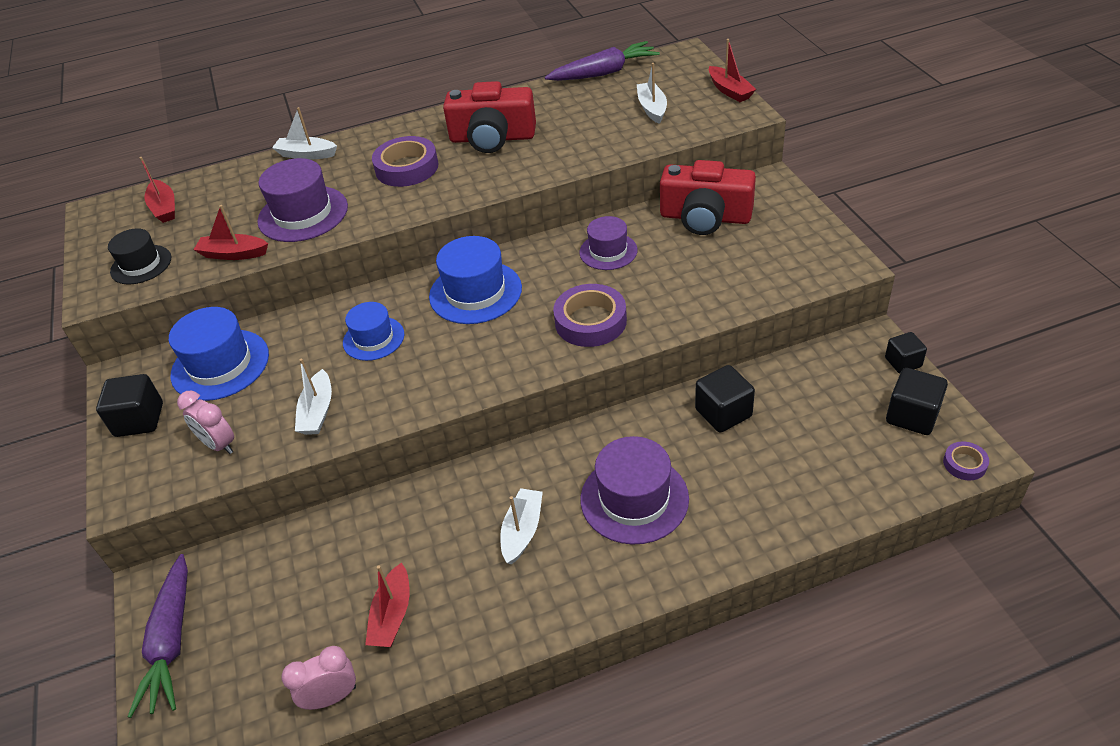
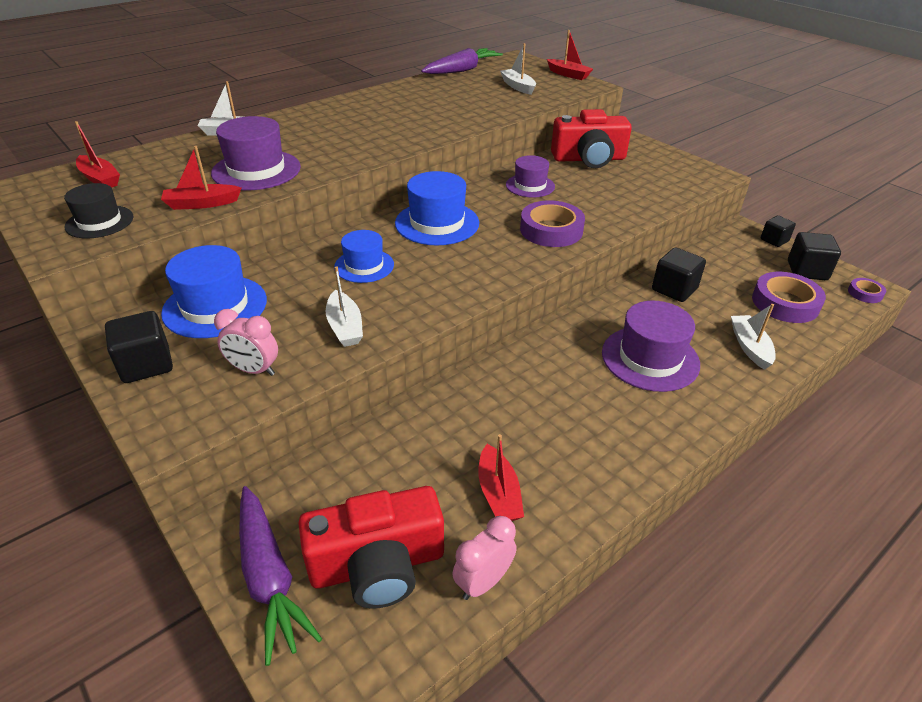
camera: 25 degrees left, 5 degrees down
purple tape [372,136,438,187] -> purple tape moved to [752,272,826,323]
red camera [443,81,536,153] -> red camera moved to [298,486,444,609]
white boat [500,488,543,565] -> white boat moved to [731,304,776,370]

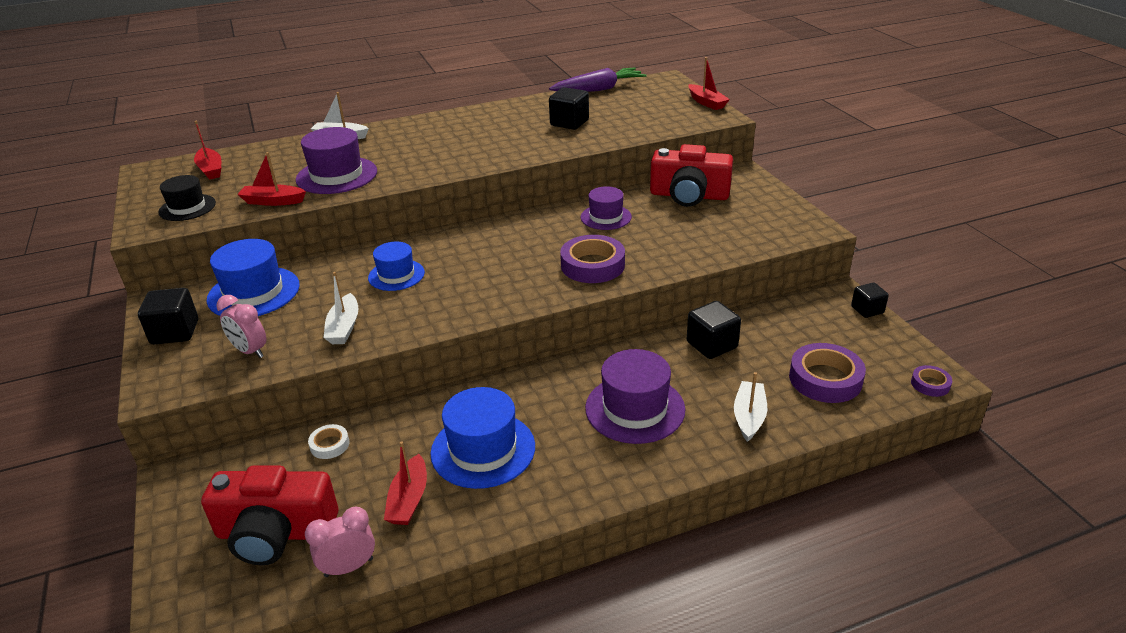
camera: 20 degrees right, 5 degrees down
purple carrot [239,486,322,666] -> none
blue hat [395,171,479,245] -> blue hat moved to [430,387,535,489]
white boat [500,43,536,95] -> none
black cube [788,232,841,280] -> black cube moved to [549,87,589,130]
none -> white tape [308,424,349,459]

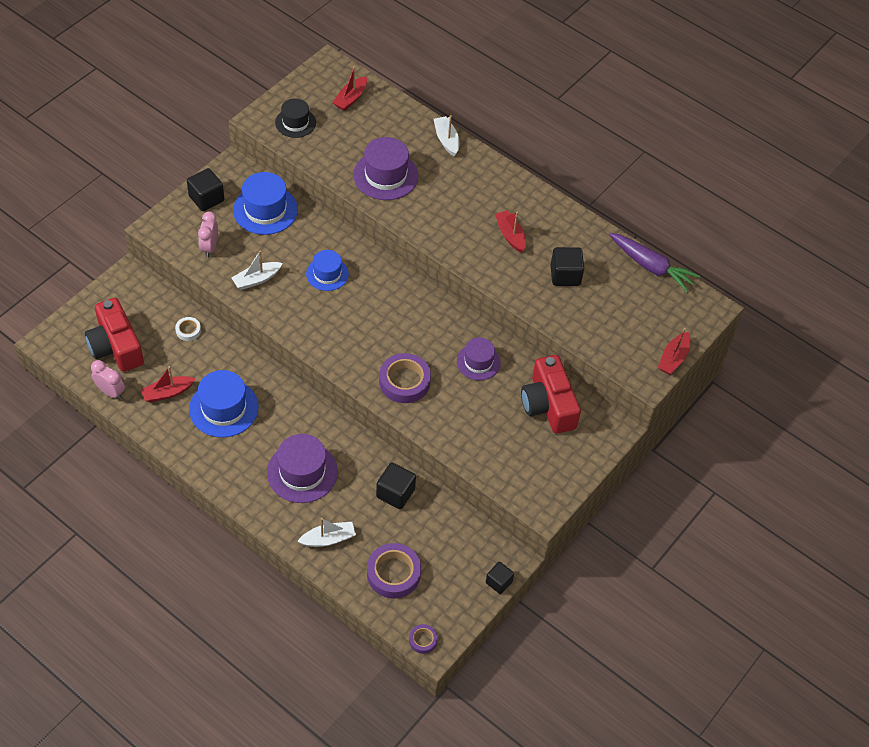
camera: 55 degrees right, 20 degrees up
red boat [237,152,306,206] -> red boat moved to [495,210,526,253]

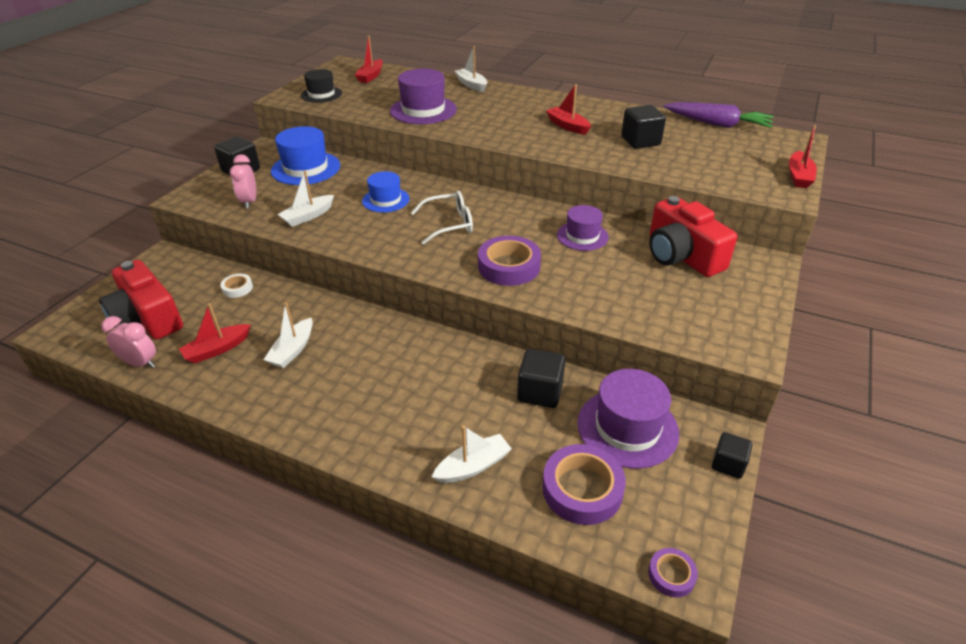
camera: 10 degrees left, 15 degrees down
blue hat [189,370,259,438] -> white boat [264,302,313,368]
purple hat [267,434,338,503] -> purple hat moved to [577,369,679,469]
none -> white glasses [411,191,473,245]

